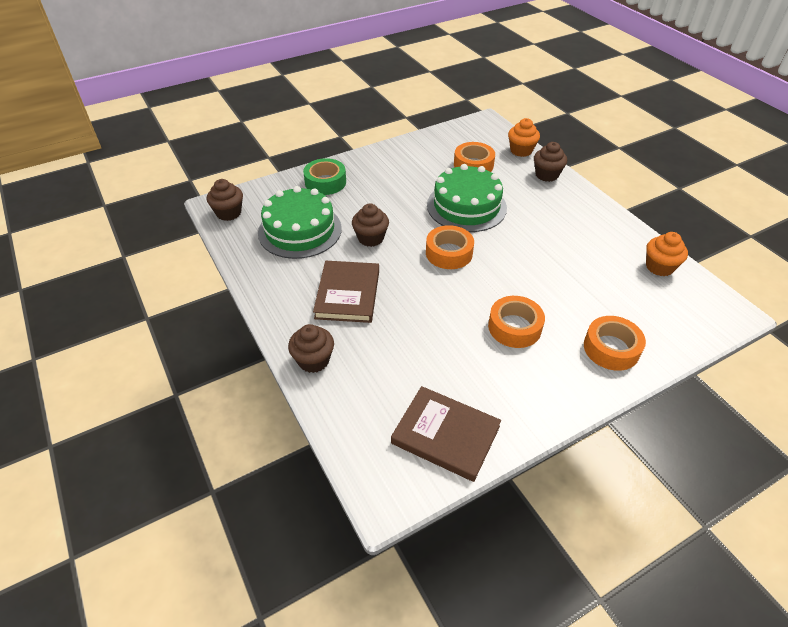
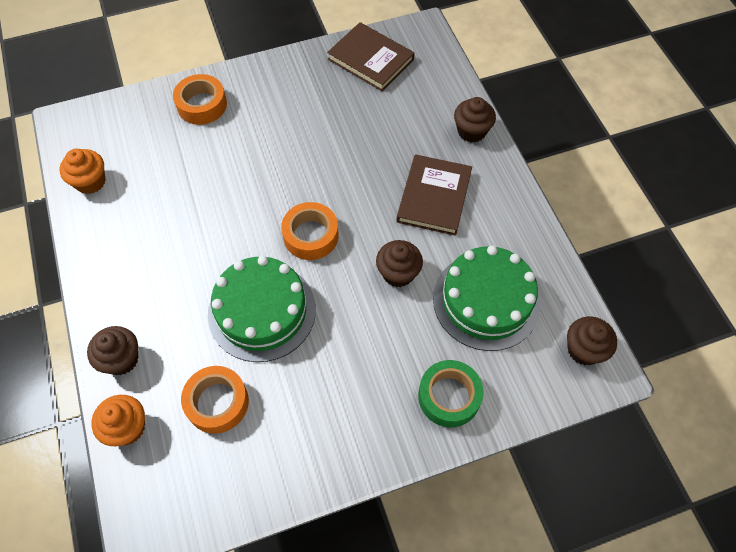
camera: 170 degrees left, 15 degrees up
orange tape [488,296,545,348] -> none

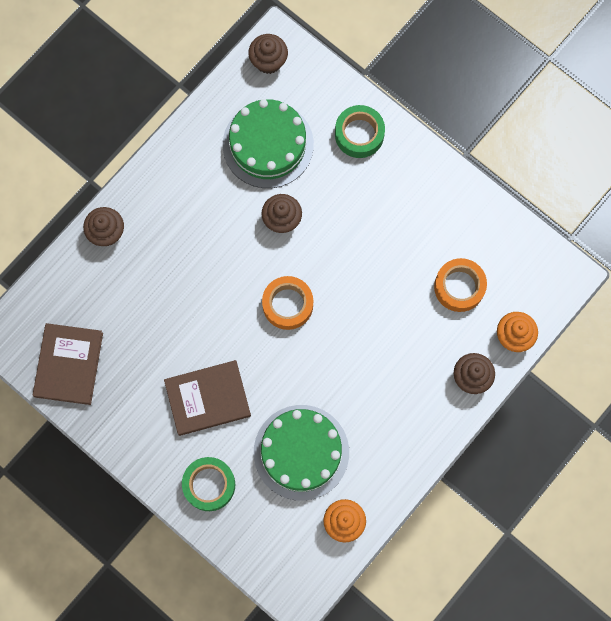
camera: 120 degrees left, 15 degrees up
orange tape [173,74,227,125] -> green tape [182,457,235,511]
green cake [208,256,316,362] -> green cake moved to [254,405,349,501]
brown book [397,154,472,236] -> brown book moved to [164,360,251,436]

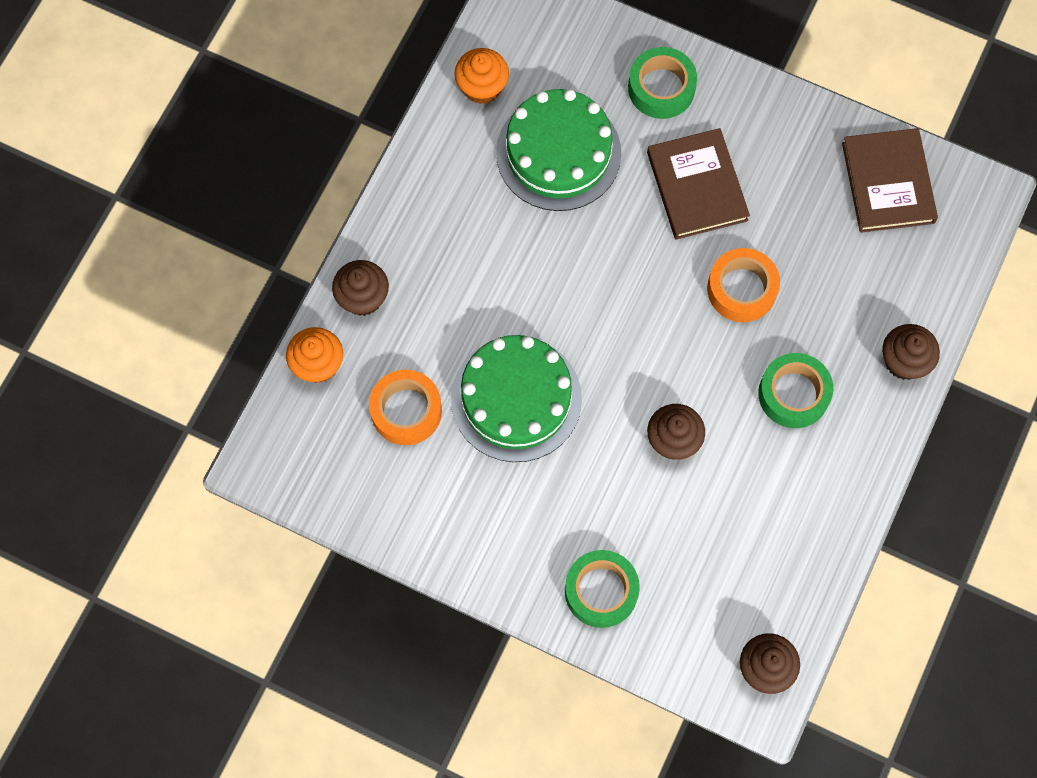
camera: 165 degrees right, 5 degrees down
brown book [164,360,251,436] -> brown book turned 75 degrees counterclockwise [647,128,750,240]
green cake [223,99,314,188] -> green cake moved to [451,335,582,462]
orange tape [262,276,313,330] -> orange tape moved to [707,248,780,322]
none -> green tape [758,353,833,428]

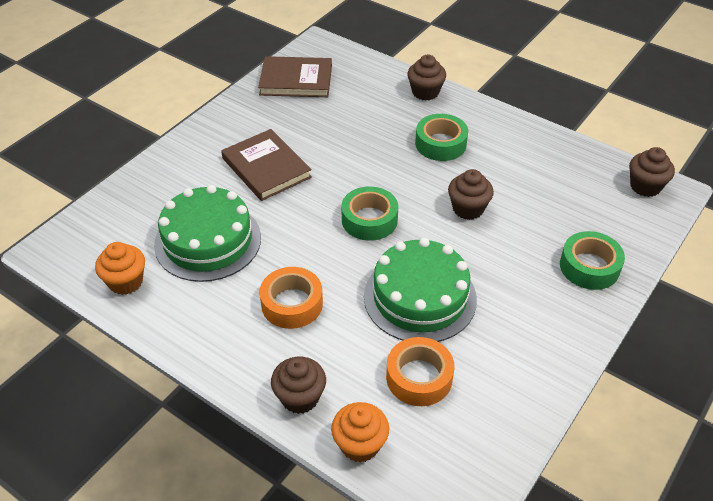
camera: 80 degrees left, 25 degrees down
green tape [628,47,697,119] -> green tape moved to [341,186,398,241]
brown book [647,128,750,240] -> brown book turned 60 degrees clockwise [221,129,312,201]
orange tape [707,248,780,322] -> orange tape moved to [260,267,323,329]

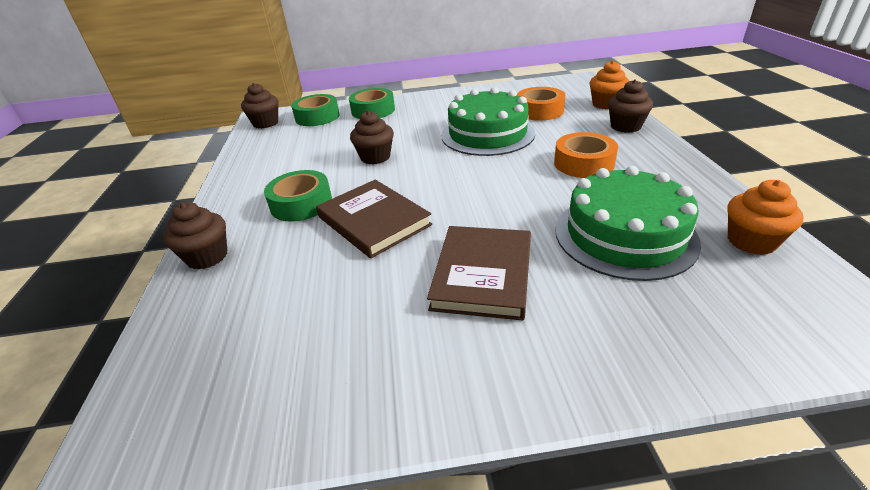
camera: 130 degrees left, 10 degrees down
brown book [258,56,332,97] -> brown book moved to [316,180,432,258]
green tape [341,186,398,241] -> green tape moved to [291,94,340,126]

